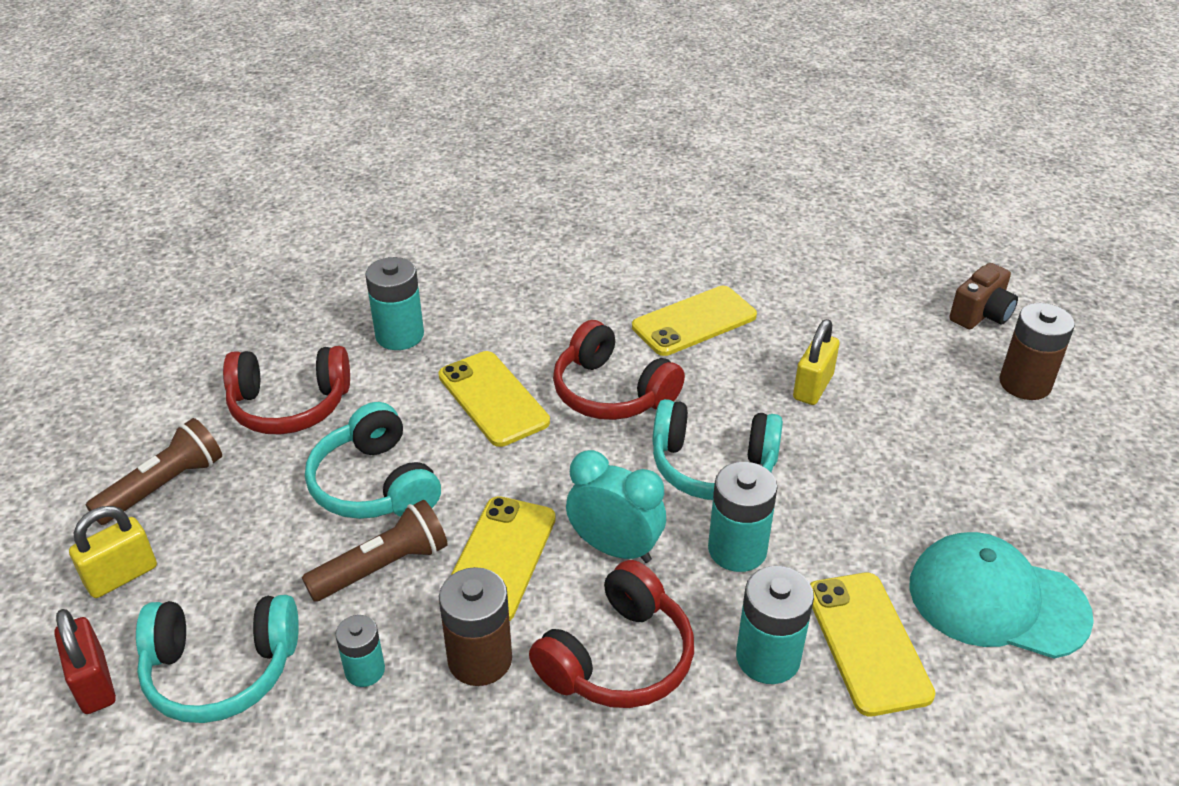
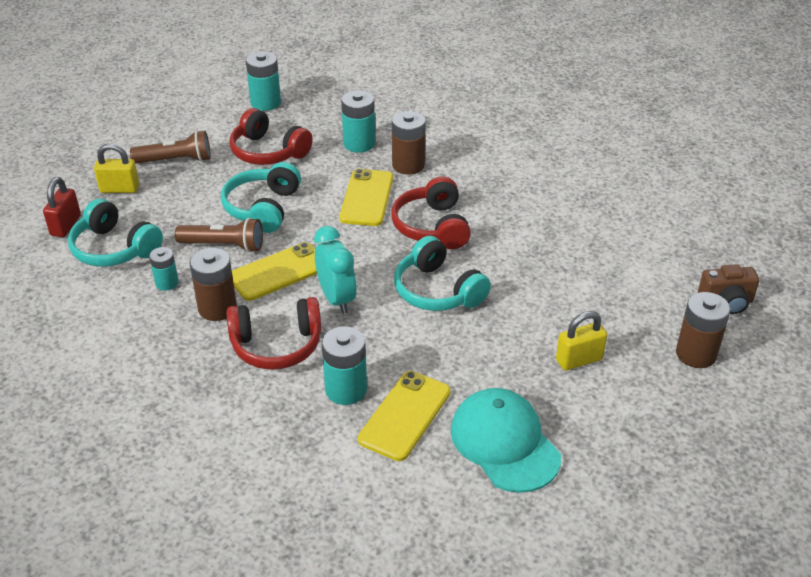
camera: 40 degrees right, 0 degrees up
yellow phone [632,286,757,356] -> none
turquoise battery [708,462,778,572] -> turquoise battery moved to [246,51,281,111]
yellow padlock [793,319,840,405] -> yellow padlock moved to [556,311,607,371]
none -> brown battery [392,111,426,175]

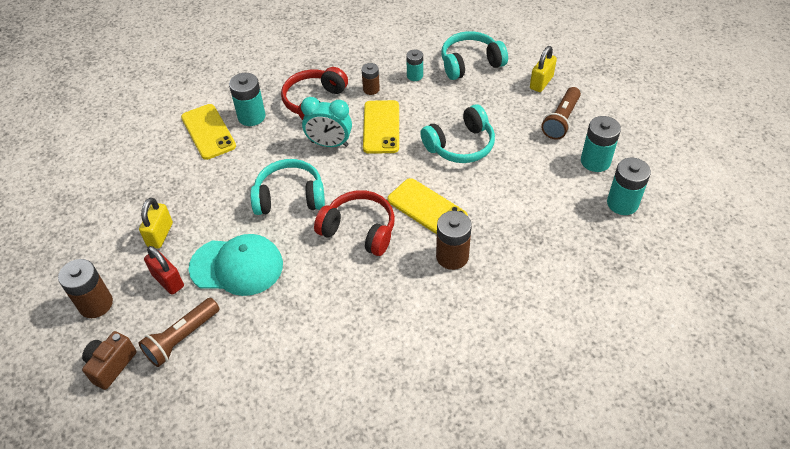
camera: 125 degrees right, 10 degrees up
red padlock [43,177,81,237] -> red padlock moved to [144,246,184,295]
brown flashlight [175,217,263,252] -> brown flashlight moved to [138,298,219,367]
brown battery [189,248,237,321] -> brown battery [361,63,380,95], size x0.61
turquoise headphones [221,162,301,233] -> turquoise headphones turned 105 degrees clockwise [420,104,495,163]
red headphones [229,108,313,165] -> none
turquoise battery [341,90,375,153] -> turquoise battery moved to [581,116,621,172]
turquoise cap [451,388,561,493] -> turquoise cap moved to [189,234,283,296]

